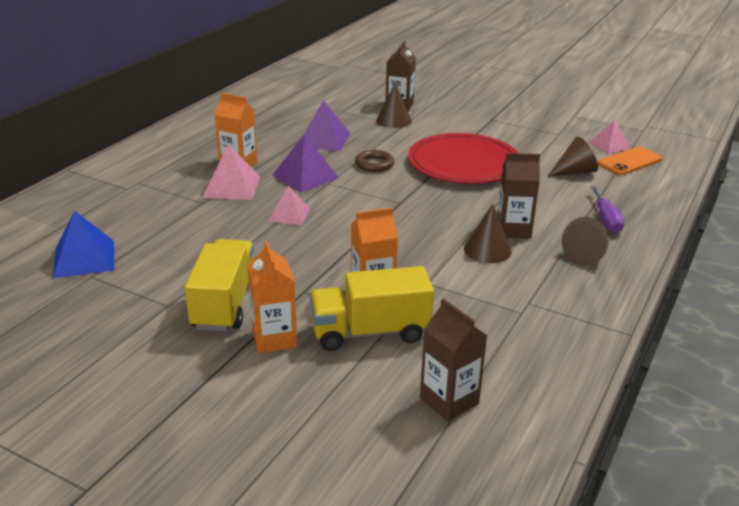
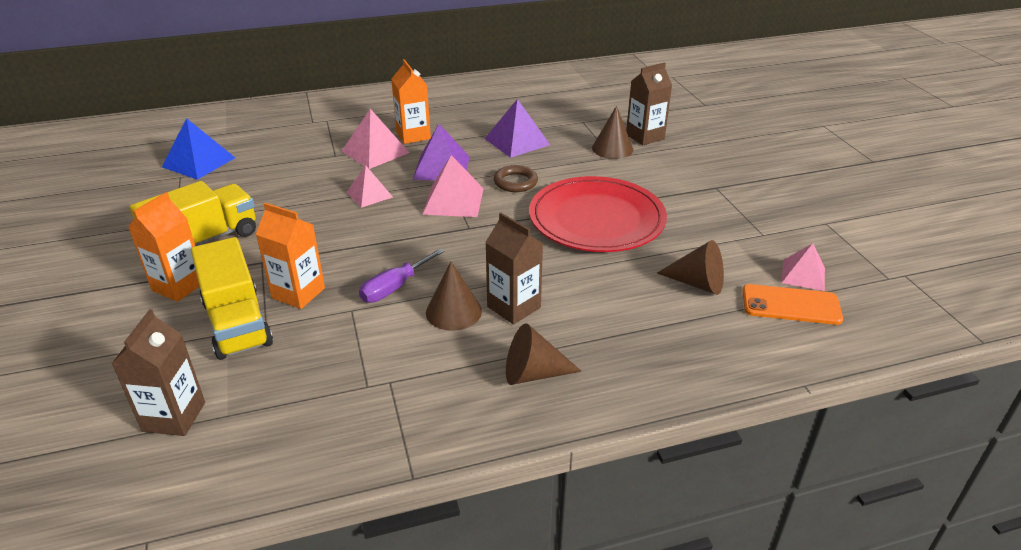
camera: 45 degrees right, 5 degrees up
yellow truck [310,266,434,351] -> yellow truck turned 150 degrees counterclockwise [191,237,273,360]
purple screwdriver [591,186,625,233] -> purple screwdriver moved to [359,248,445,303]
none -> pink pyramid [422,155,484,217]

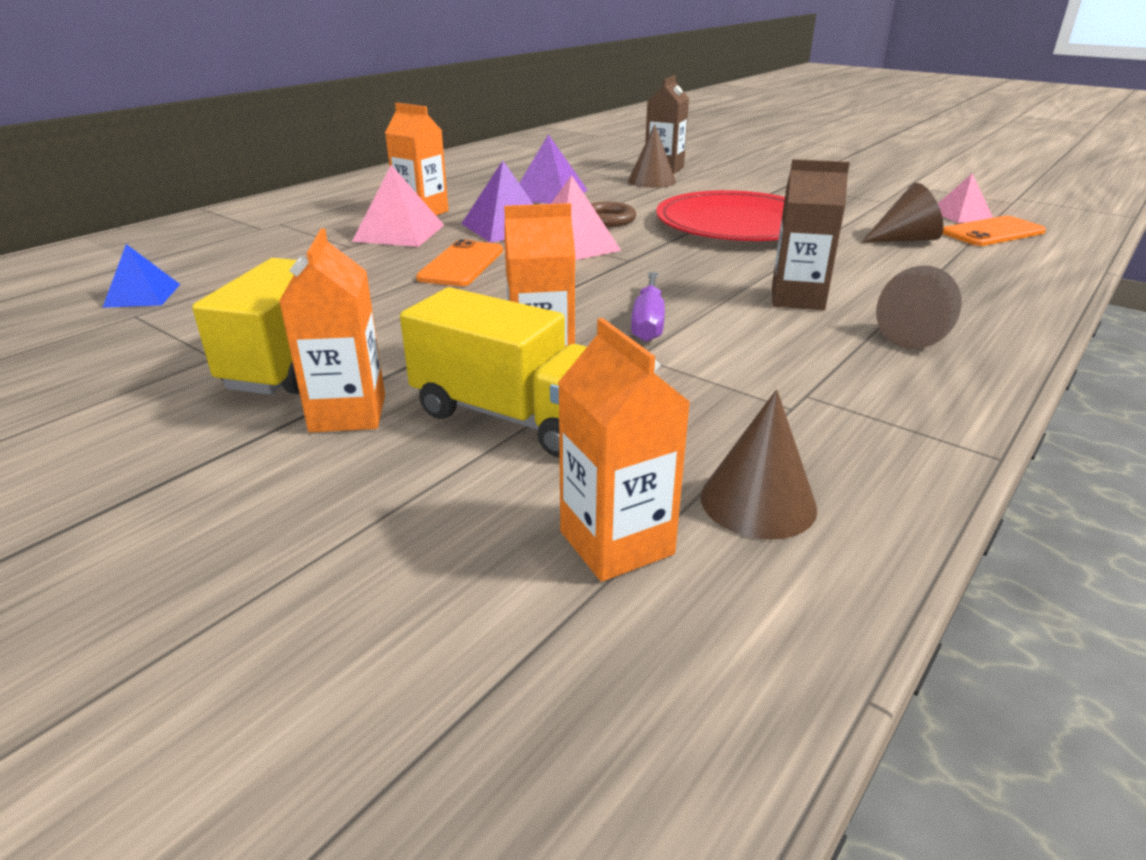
camera: 35 degrees left, 5 degrees down
brown carton [112,309,205,436] -> orange carton [558,318,691,582]
blue pyramid [162,118,235,180] -> blue pyramid [102,244,180,308], size x0.65
pink pyramid [346,165,393,208] -> orange phone [416,239,503,286]
brown cone [426,261,482,331] -> brown cone moved to [701,389,817,540]

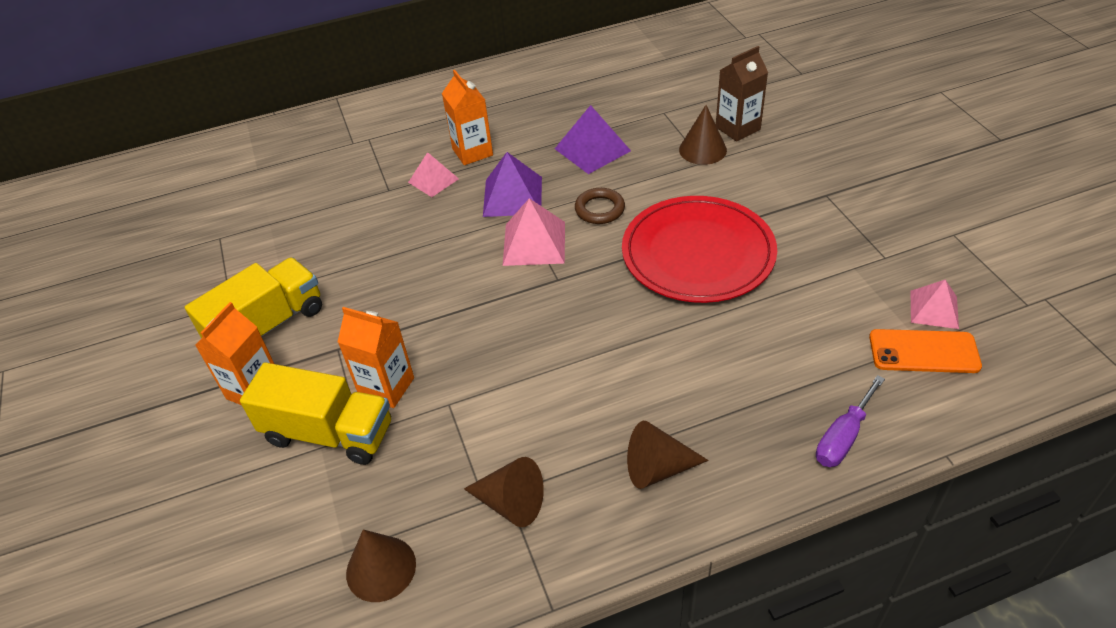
camera: 35 degrees right, 15 degrees up
blue pyramid [102,244,180,308] -> none
pink pyramid [352,165,444,247] -> pink pyramid [408,152,459,197], size x0.65
yellow truck [400,287,587,457] -> yellow truck turned 45 degrees counterclockwise [240,362,391,465]
orange phone [416,239,503,286] -> none
orange carton [558,318,691,582] -> none
purple screwdriver [631,272,665,342] -> purple screwdriver moved to [816,375,885,467]
brown carton [772,159,850,310] -> none
brown cone [861,183,943,243] -> brown cone moved to [464,457,544,527]

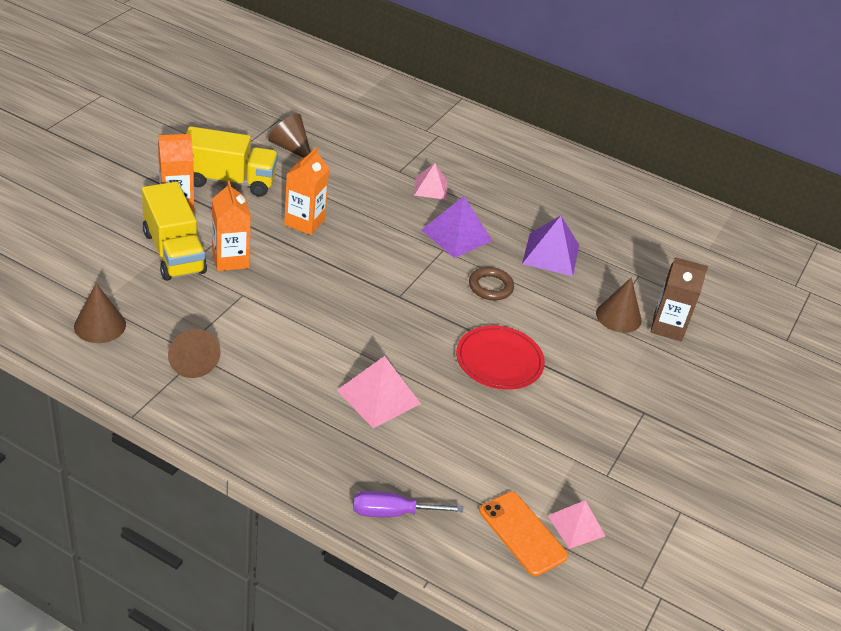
camera: 40 degrees right, 5 degrees down
orange carton [442,70,493,165] -> orange carton moved to [284,147,329,235]
pink pyramid [503,198,565,266] -> pink pyramid moved to [337,356,421,428]
red plate [622,196,777,303] -> red plate [456,325,545,390], size x0.64
brown cone [627,421,709,489] -> brown cone moved to [268,113,311,158]

